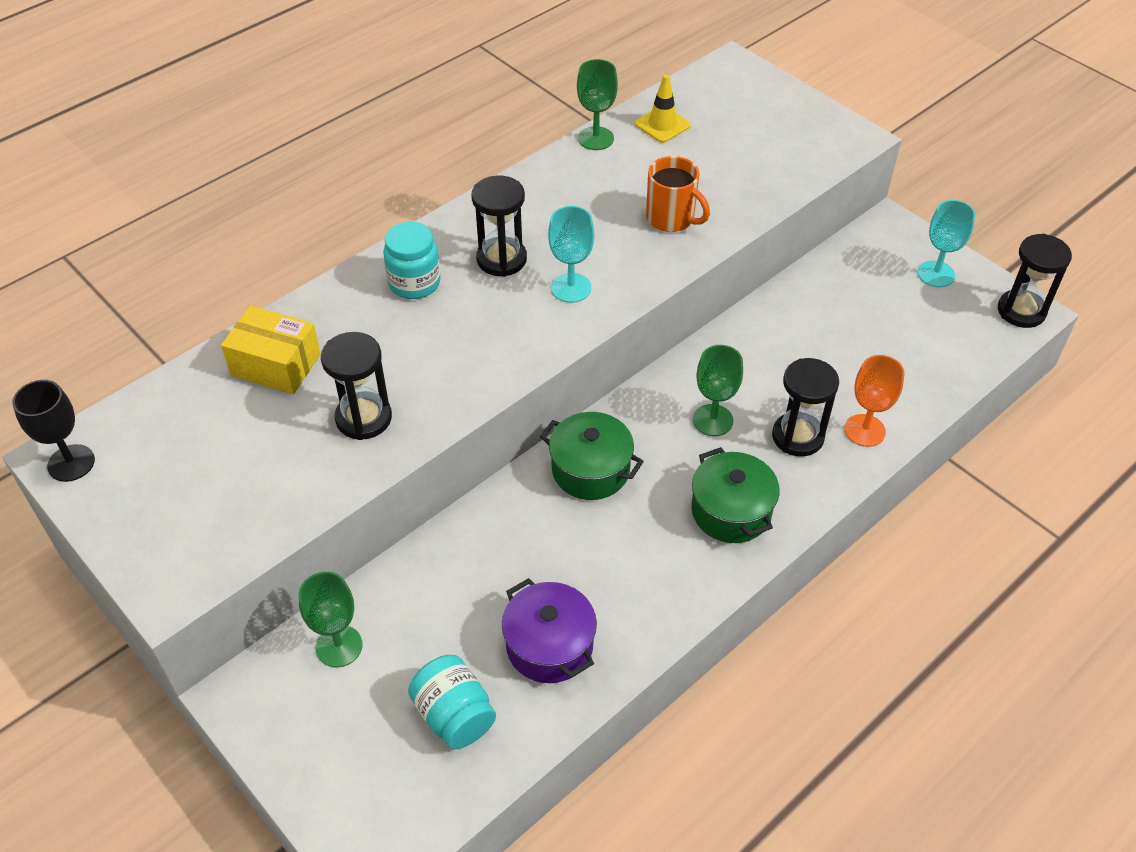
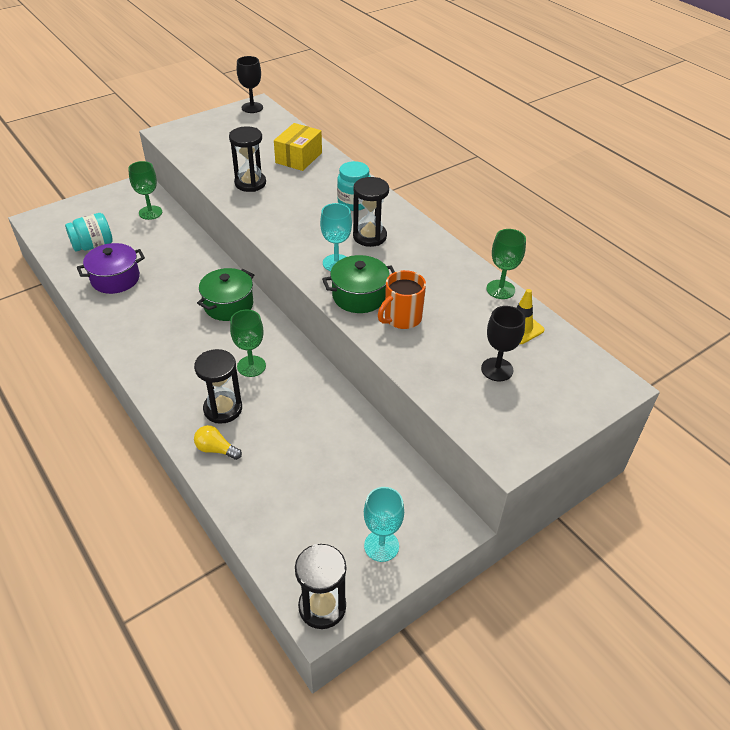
camera: 95 degrees right, 5 degrees down
green pot [692,447,780,543] -> green pot moved to [322,255,395,313]
orange goblet [844,355,905,447] -> yellow light bulb [194,425,242,460]
none -> black goblet [481,306,525,381]

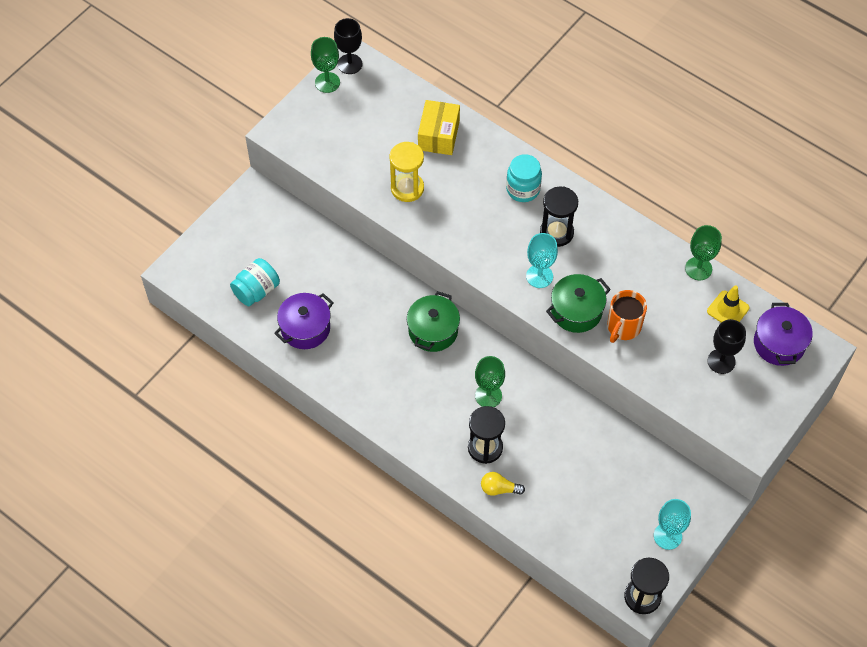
camera: 15 degrees left, 15 degrees up
green goblet [128,161,162,220] -> green goblet moved to [311,37,340,93]
black hourglass [229,126,266,192] -> yellow hourglass [390,142,424,202]
none -> purple pot [754,303,813,366]

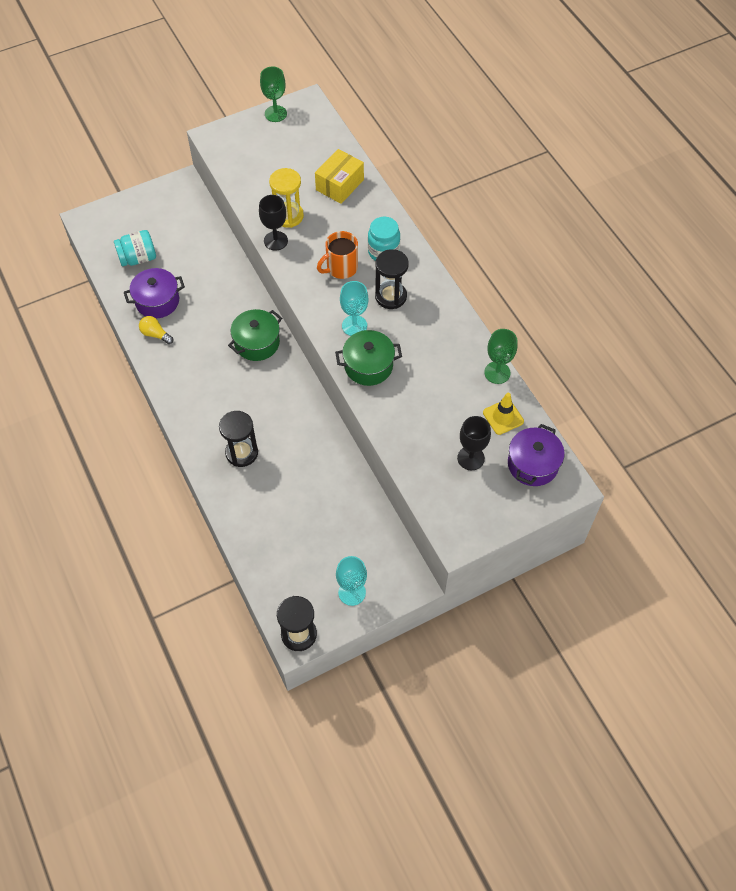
camera: 25 degrees right, 0 degrees up
black goblet [334,18,363,74] -> black goblet moved to [259,195,288,251]
green goblet [475,356,505,407] -> none
yellow light bulb [481,472,525,496] -> yellow light bulb moved to [139,316,174,344]
orange mug [607,290,647,343] -> orange mug moved to [317,231,358,279]

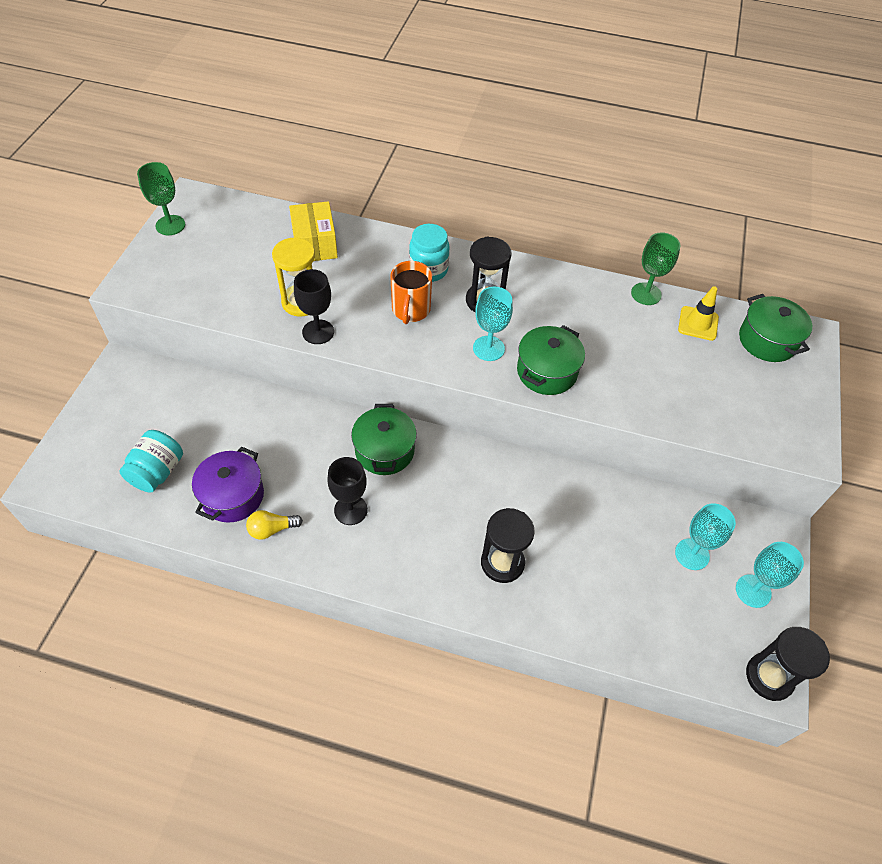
camera: 50 degrees left, 5 degrees down
black goblet [457,416,491,470] -> black goblet moved to [327,457,368,525]
purple pot [508,424,565,486] -> green pot [739,294,812,362]
none -> turquoise goblet [675,503,736,570]

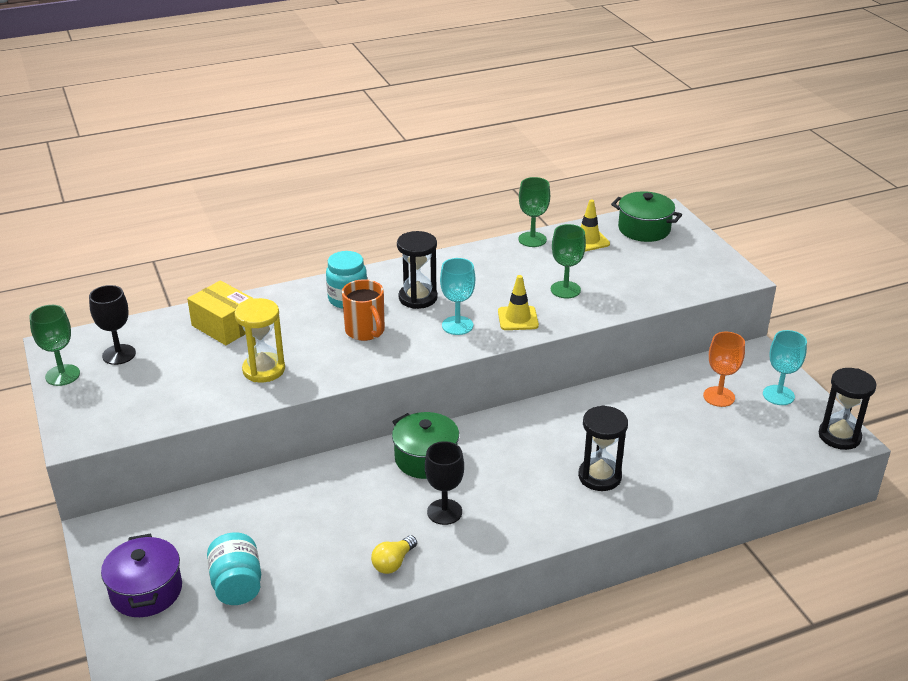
camera: 35 degrees left, 20 degrees down
purple pot [192,447,264,523] -> purple pot moved to [101,534,182,617]
black goblet [294,269,334,344] -> black goblet moved to [89,285,136,365]
green pot [517,325,585,395] -> yellow traffic cone [498,275,539,330]
turquoise goblet [675,503,736,570] -> orange goblet [703,332,745,407]
none -> green goblet [551,224,586,298]

